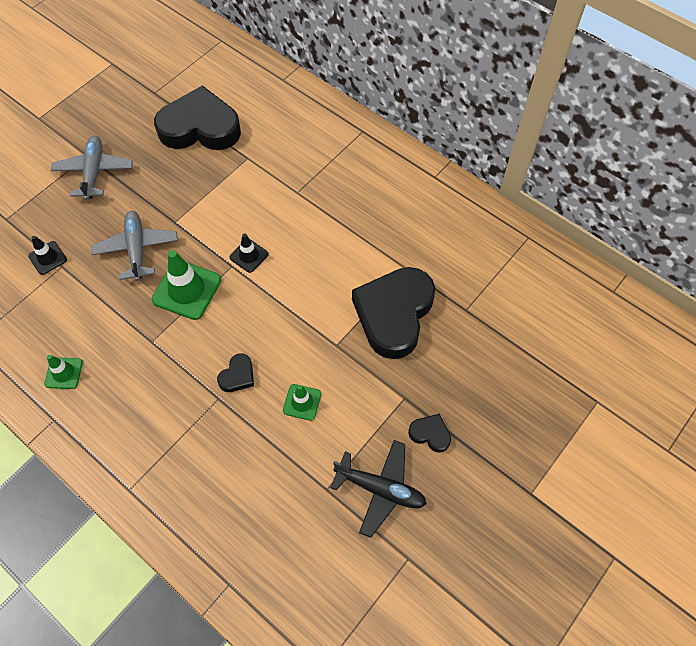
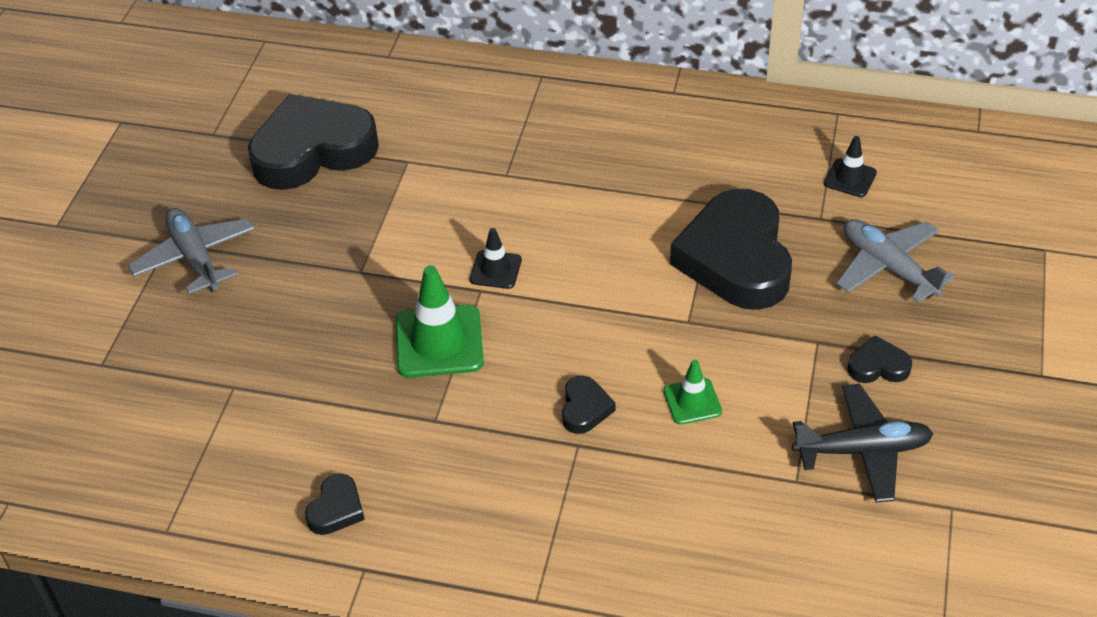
camera: 25 degrees left, 15 degrees down
black traffic cone [28,236,67,275] -> black traffic cone moved to [824,136,877,197]
green traffic cone [44,355,83,389] -> black heart [305,473,365,535]
grey plane [91,211,178,281] -> grey plane moved to [836,219,955,303]

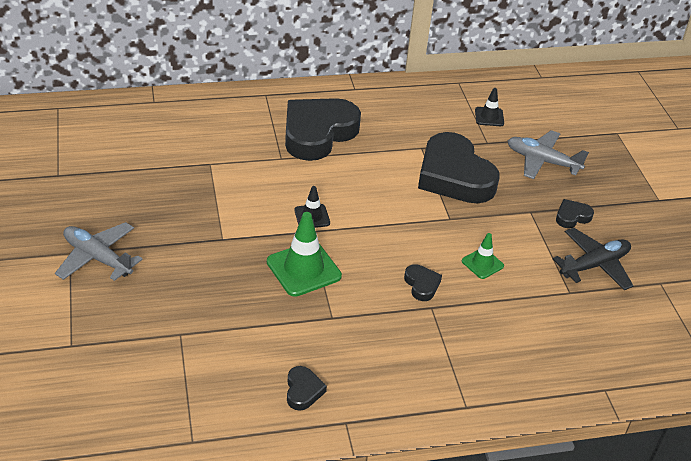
camera: 30 degrees left, 5 degrees down
black heart [248,94,379,190] -> black heart moved to [285,98,361,161]

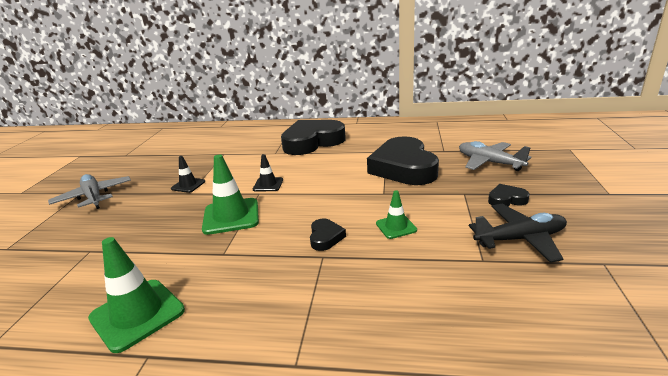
camera: 25 degrees right, 15 degrees down
black heart [287,366,327,411] -> green traffic cone [88,237,185,353]
black traffic cone [475,88,504,126] -> black traffic cone moved to [171,156,205,193]

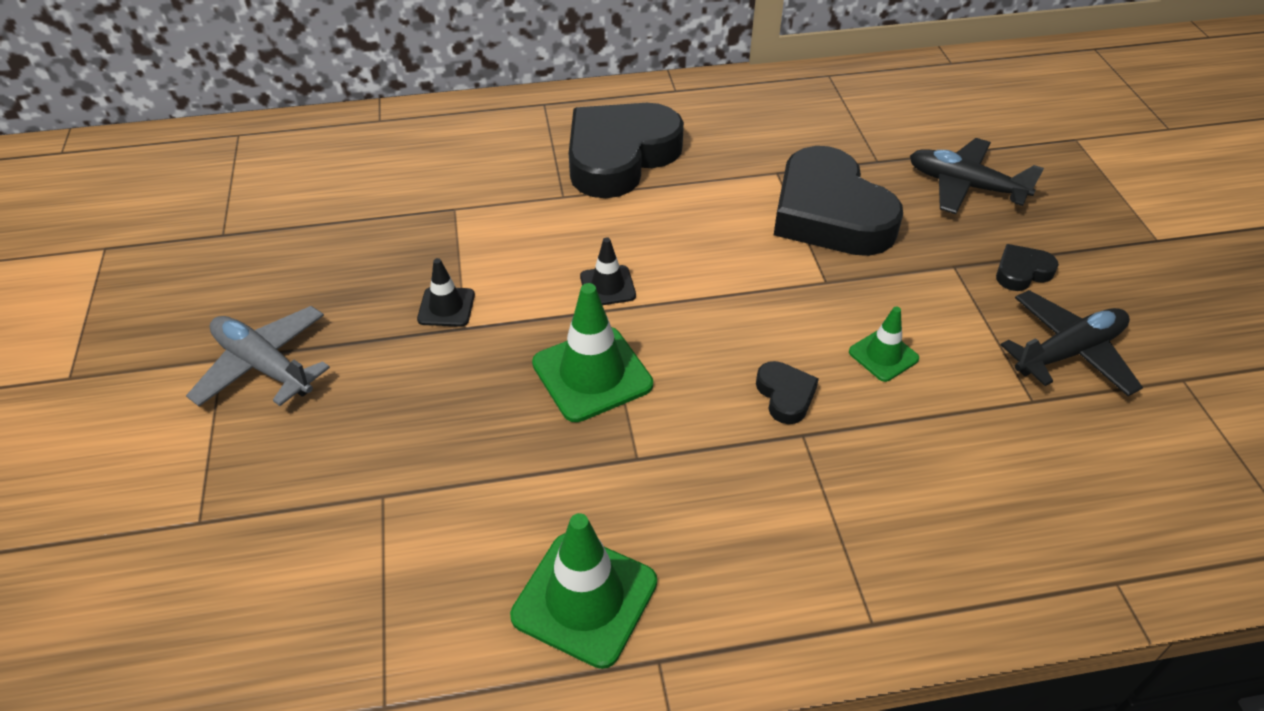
camera: 20 degrees left, 20 degrees up
grey plane [459,141,531,171] -> black plane [910,138,1044,214]

